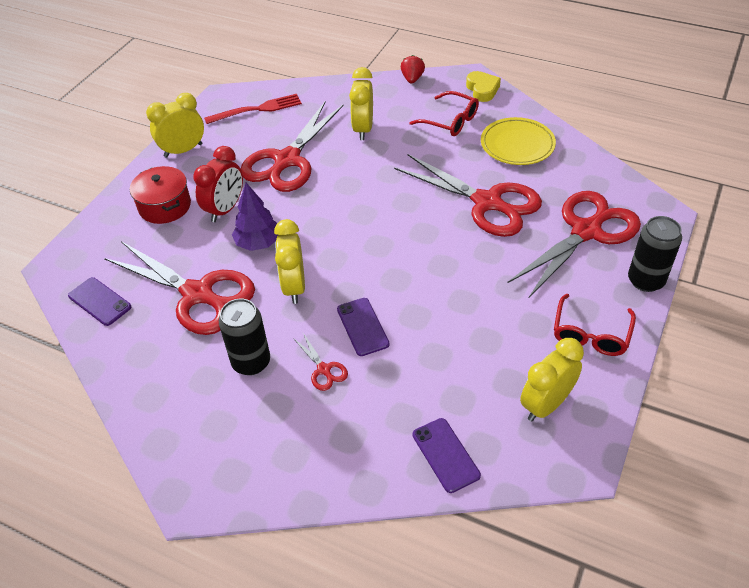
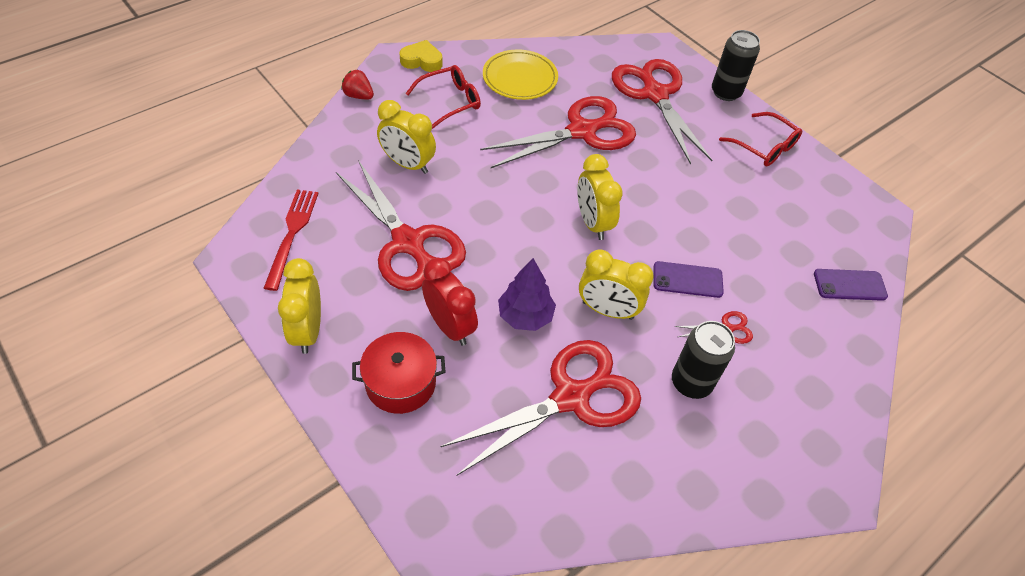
camera: 70 degrees left, 5 degrees up
purple phone [68,277,131,326] -> none
yellow clock [520,338,584,422] -> yellow clock moved to [577,154,623,240]

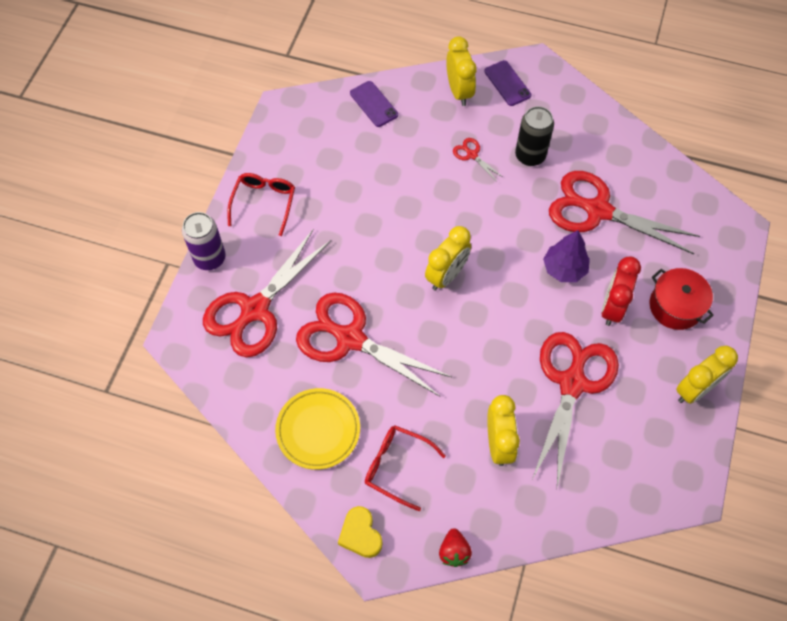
camera: 120 degrees left, 10 degrees up
red fork [264,190,319,291] -> none
yellow clock [579,249,654,320] -> yellow clock moved to [446,36,477,106]
purple phone [654,261,724,298] -> purple phone moved to [484,60,531,106]
black can [712,30,760,101] -> purple can [182,212,226,270]

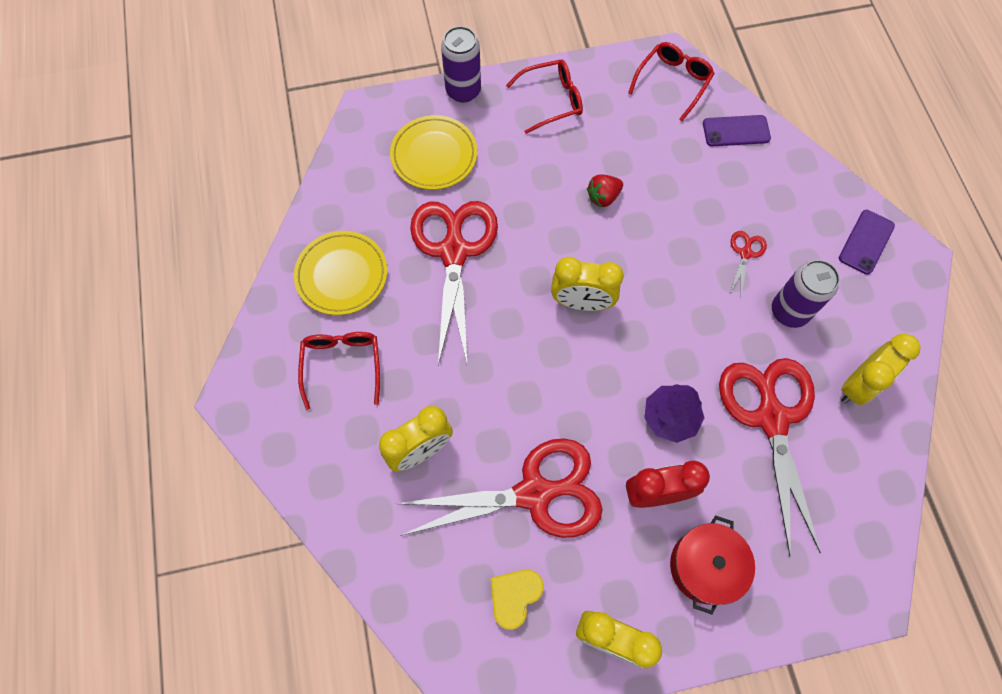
camera: 60 degrees right, 5 degrees up
red scissors [203,230,331,357] -> yellow plate [390,115,477,190]
yellow heart [338,506,383,558] -> yellow heart moved to [491,569,544,630]
purple phone [350,81,398,127] -> purple phone turned 60 degrees clockwise [703,115,771,147]
red strawberry [439,528,472,567] -> red strawberry moved to [587,174,623,207]
yellow clock [446,36,477,106] -> yellow clock moved to [841,333,921,405]
black can [515,106,554,166] -> purple can [772,260,840,328]
none -> red glasses [628,42,715,121]

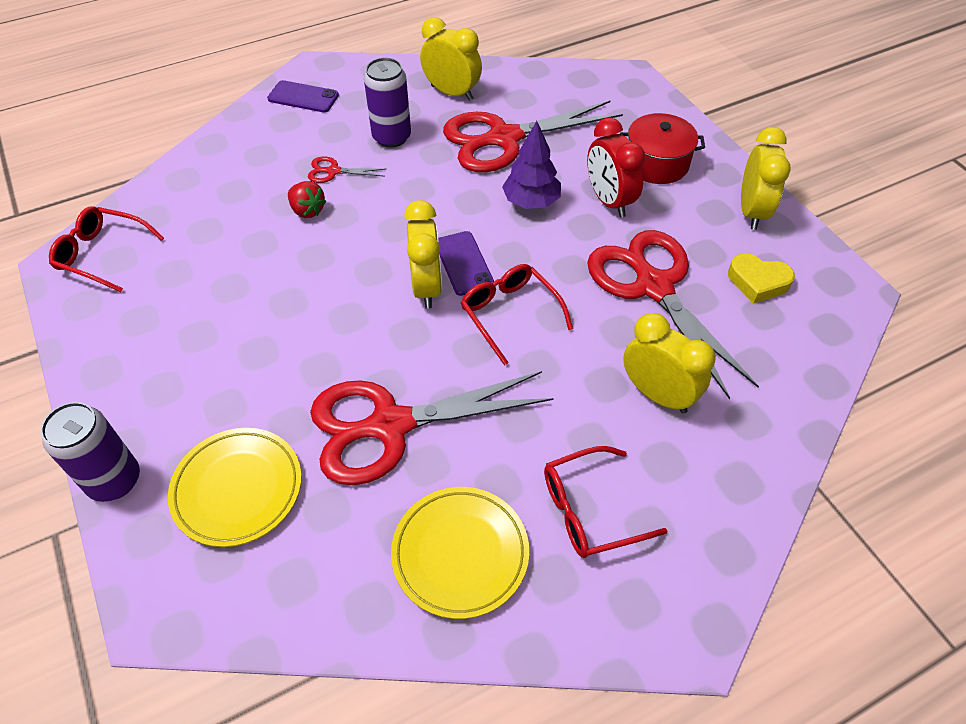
camera: 105 degrees left, 15 degrees down
red glasses [506,60,583,134] -> red glasses moved to [461,264,573,366]
red strawberry [587,174,623,207] -> red strawberry moved to [288,181,326,218]
purple phone [703,115,771,147] -> purple phone moved to [438,231,494,296]

